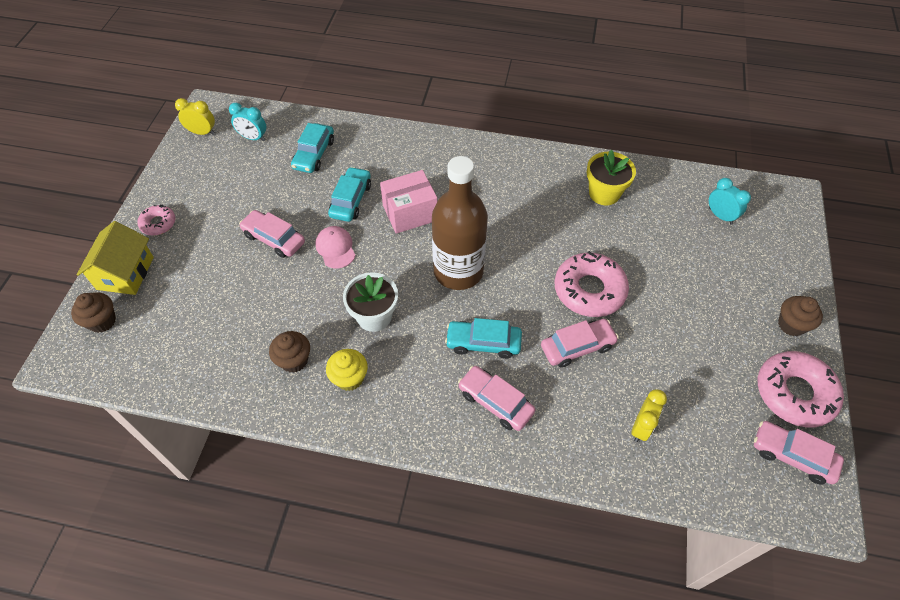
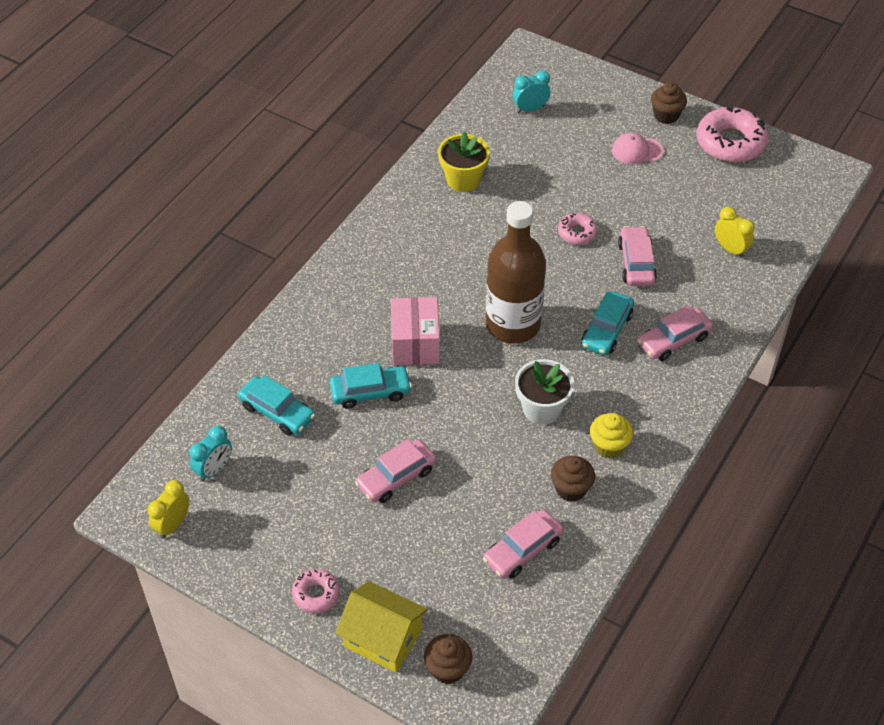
camera: 70 degrees left, 5 degrees down
pink cap [315,226,355,268] -> pink cap moved to [612,133,663,164]
turquoise car [328,167,371,222] -> turquoise car turned 135 degrees clockwise [330,363,412,409]
pink donut [555,251,629,317] -> pink donut [558,213,598,245], size x0.53
pink car [754,421,844,484] -> pink car moved to [483,510,564,579]

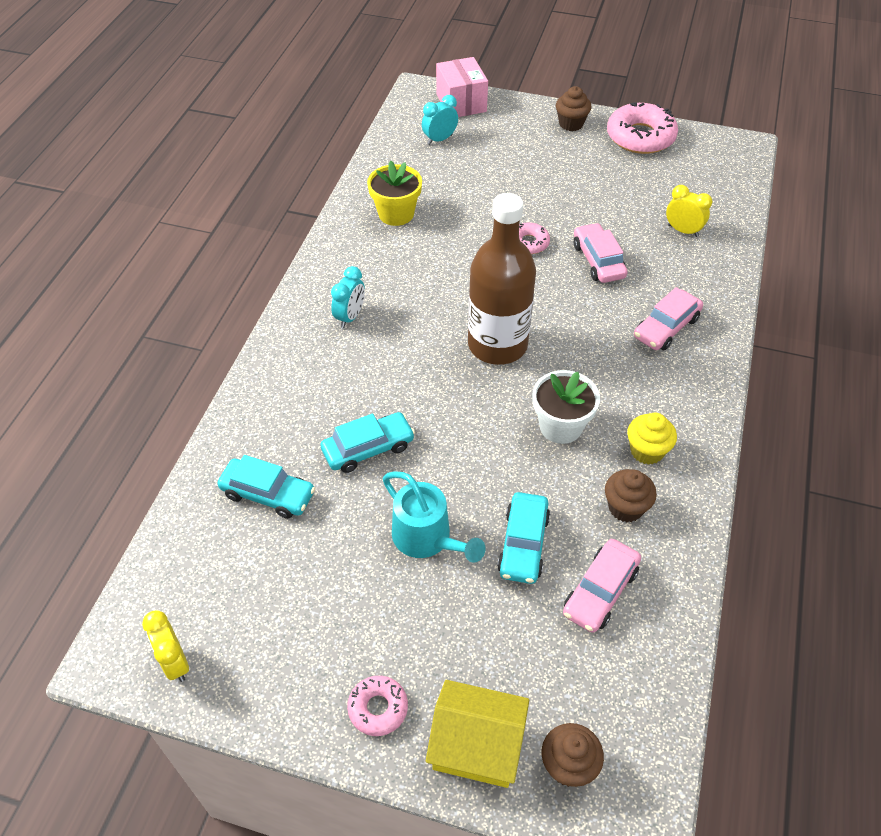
camera: 15 degrees left, 0 degrees up
yellow clock [148,480,189,539] -> yellow clock turned 45 degrees counterclockwise [142,610,189,682]
turquoise clock [190,426,232,481] -> turquoise clock moved to [331,266,365,328]
pink car [355,439,436,503] -> turquoise watering can [383,471,486,563]
pink box [391,297,440,365] -> pink box moved to [436,57,488,117]
turquoise car [582,291,634,356] -> turquoise car moved to [497,492,550,584]
pink cap [612,133,663,164] -> none

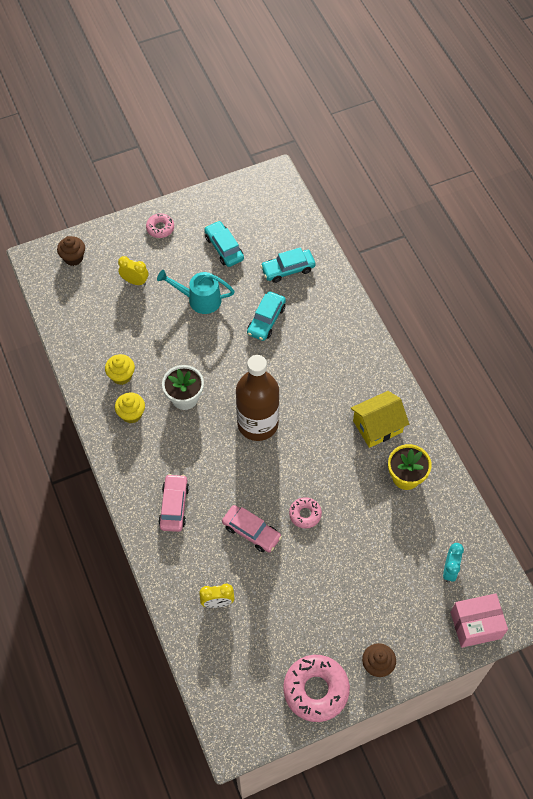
camera: 140 degrees right, 10 degrees up
yellow clock [142,610,189,682] -> yellow clock moved to [118,256,148,285]
turquoise clock [331,266,365,328] -> none
yellow house [426,680,529,788] -> yellow house moved to [351,391,409,448]
pink box [436,57,488,117] -> pink box turned 45 degrees counterclockwise [451,593,508,648]
turquoise car [497,492,550,584] -> turquoise car moved to [204,221,244,267]
pink car [563,539,641,633] -> none
brown cupcake [605,469,657,522] -> yellow cupcake [105,354,135,385]

